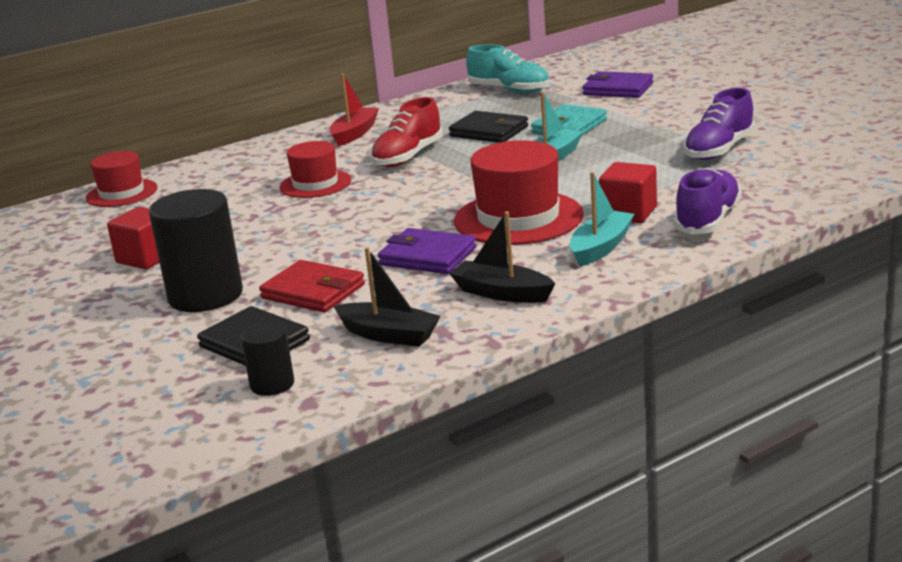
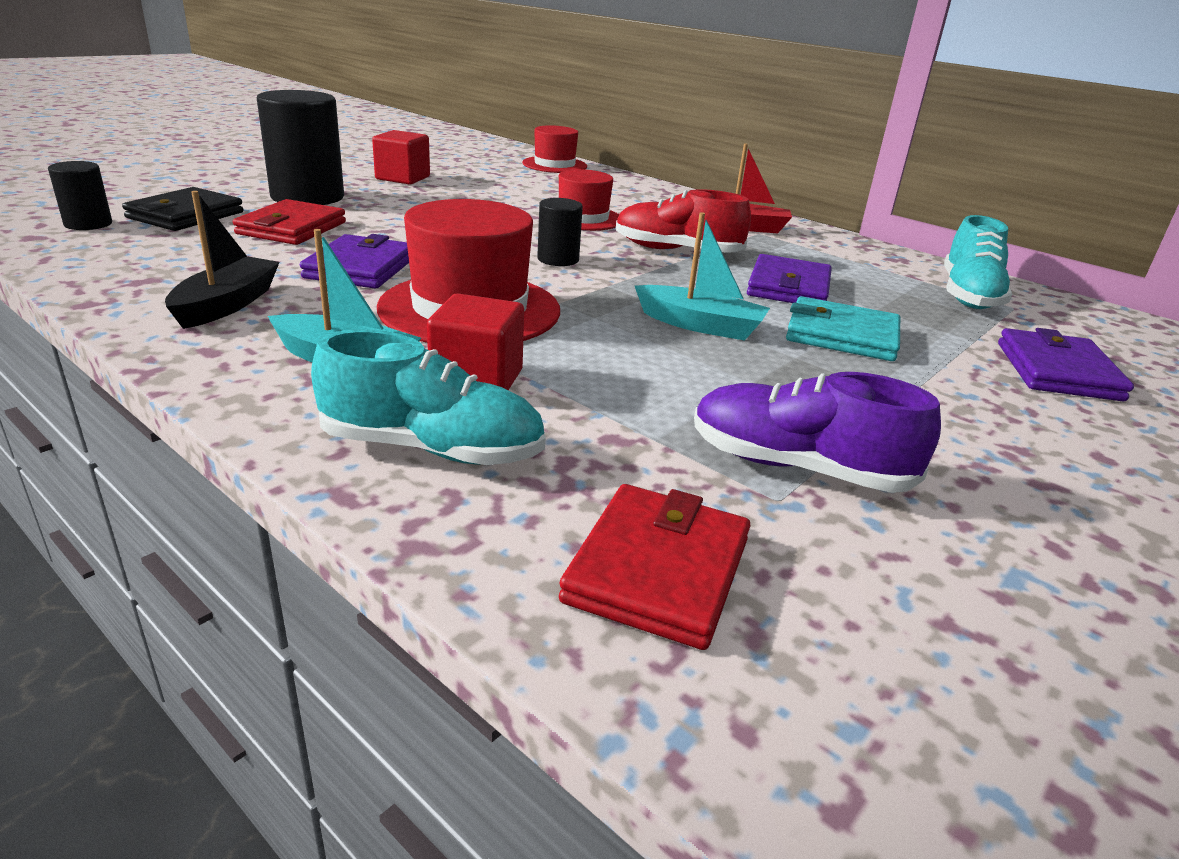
camera: 70 degrees right, 5 degrees up
black boat [333,247,441,347] -> none
black wallet [449,111,528,143] -> purple wallet [747,254,832,303]
purple shoe [674,167,742,235] -> turquoise shoe [311,329,546,465]
none -> black cylinder [537,198,583,266]
none -> red wallet [559,484,751,650]

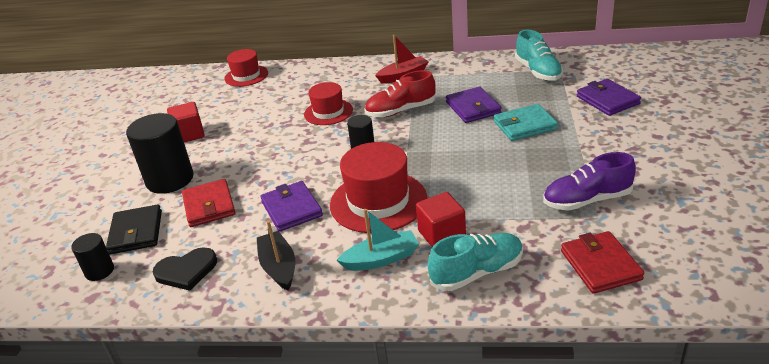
camera: 30 degrees left, 5 degrees up
turquoise boat [635,212,770,341] -> none
none -> black heart [153,247,217,291]

